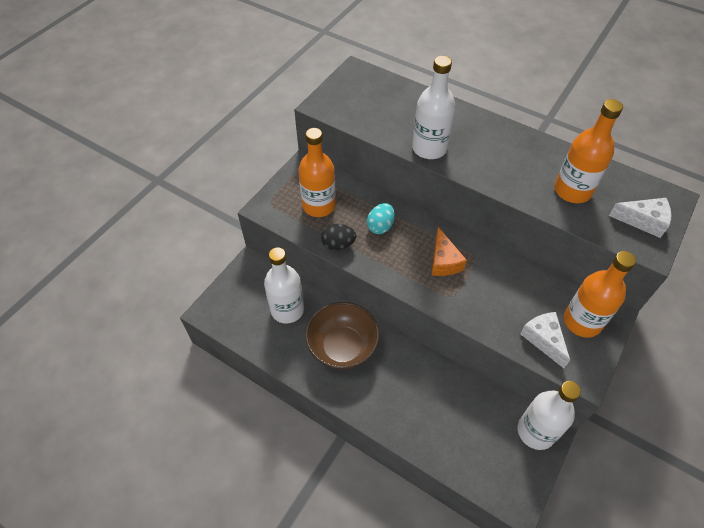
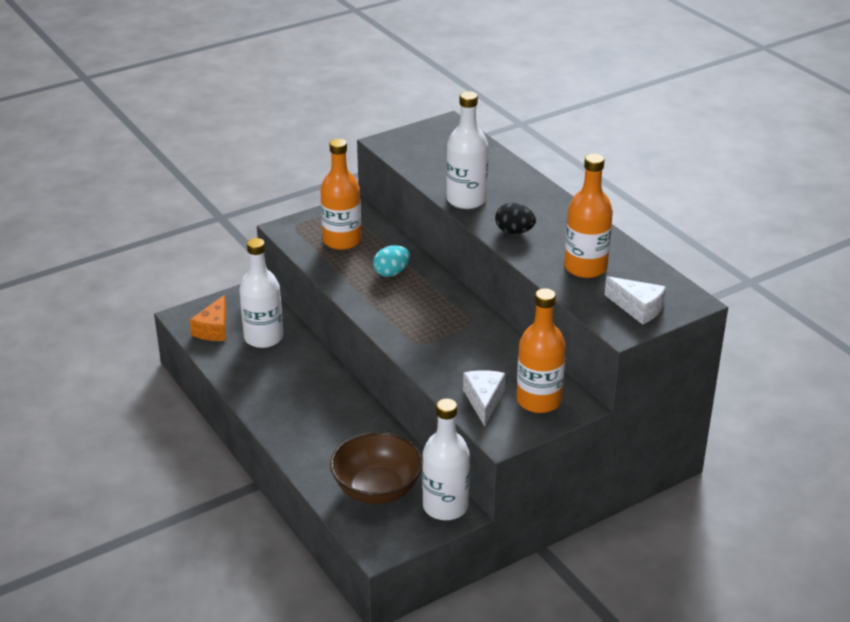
camera: 25 degrees right, 20 degrees down
brown bowl [305,302,379,369] -> brown bowl moved to [330,432,423,504]
black egg [321,224,357,250] -> black egg moved to [495,203,536,234]
orange cheese [431,227,467,276] -> orange cheese moved to [190,295,226,341]

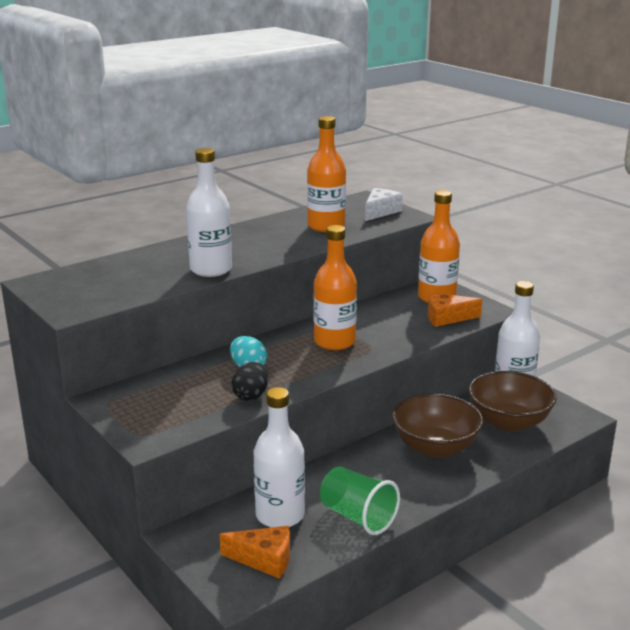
camera: 95 degrees left, 10 degrees down
orange bottle [320,139,361,250] -> orange bottle moved to [314,225,357,350]
white cheese [463,370,505,427] -> orange cheese [428,293,482,327]
black egg [495,203,536,234] -> black egg moved to [232,362,268,401]
none -> green cup [320,467,400,535]
none -> brown bowl [392,394,483,458]

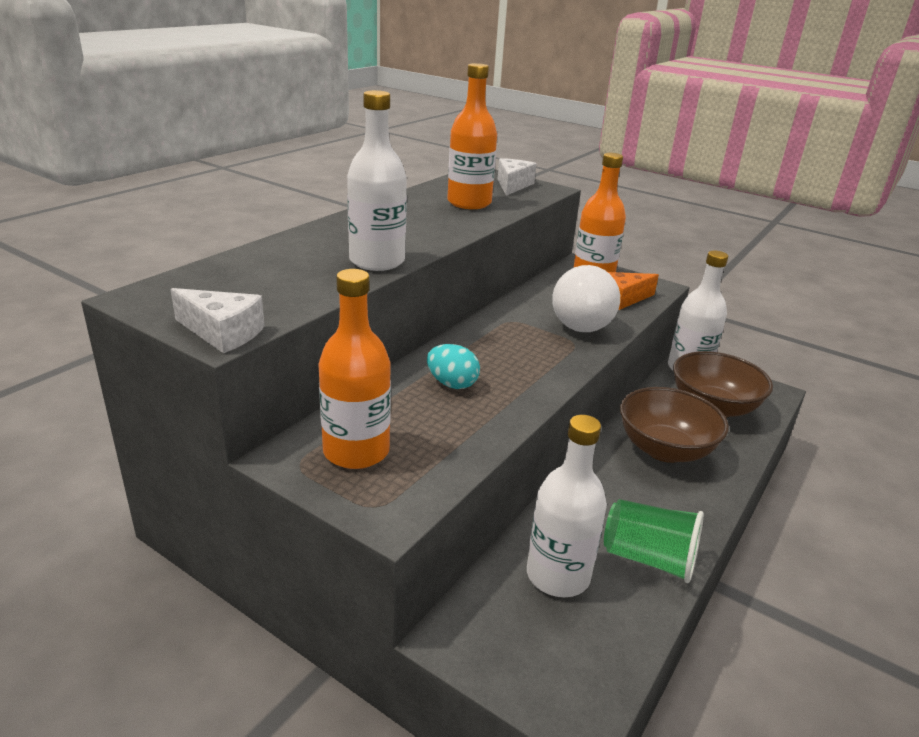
camera: 20 degrees left, 5 degrees up
orange cheese [219,526,290,579] -> none
black egg [232,362,268,401] -> none
orange bottle [314,225,357,350] -> orange bottle moved to [318,269,391,469]
none -> white cheese [171,288,265,353]
none -> white light bulb [552,265,620,332]

